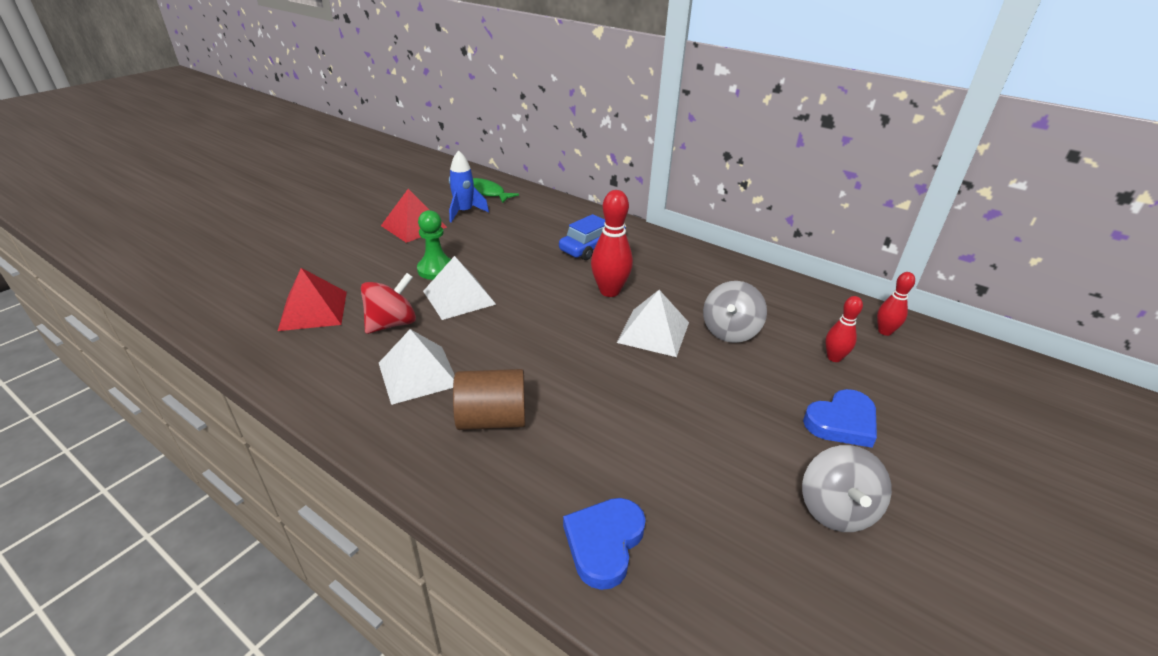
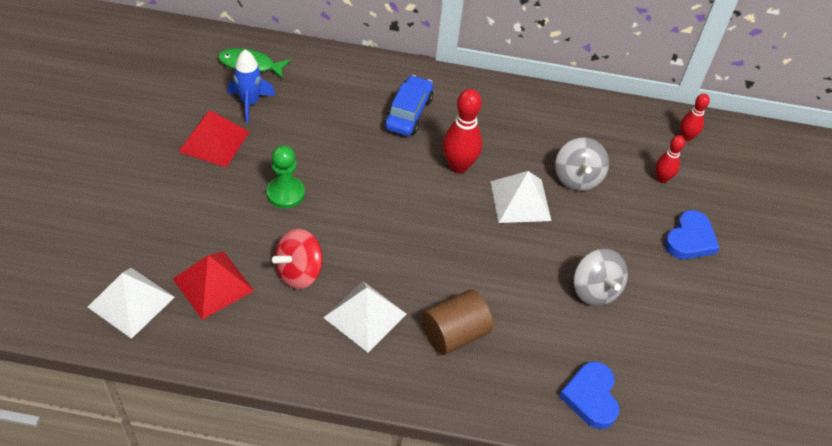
camera: 30 degrees left, 15 degrees up
red spinning top [361,273,416,334] -> red spinning top turned 150 degrees counterclockwise [272,228,323,289]
white pyramid [423,256,496,320] -> white pyramid moved to [88,268,175,339]
grey spinning top [802,445,892,532] -> grey spinning top moved to [574,249,628,306]

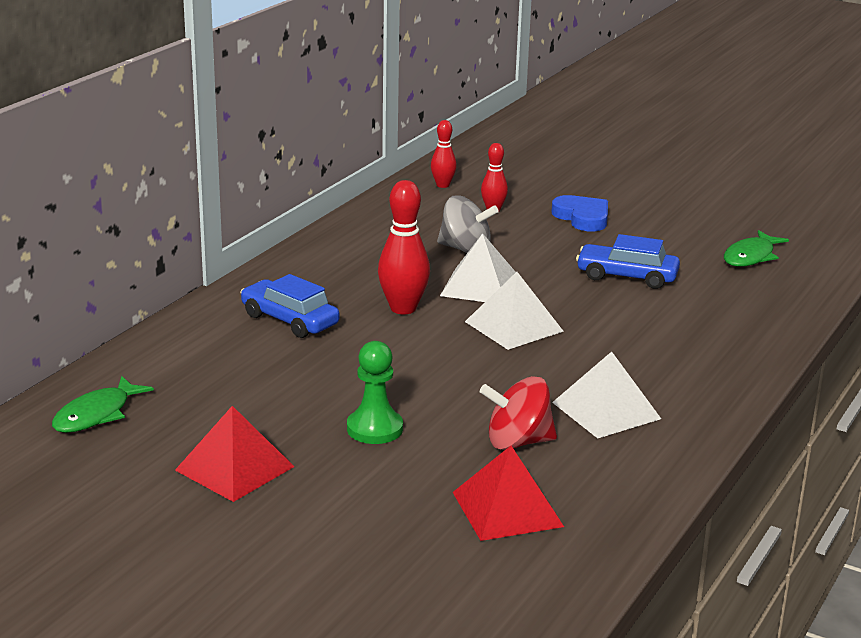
camera: 65 degrees left, 25 degrees down
white pyramid [88,268,175,339] -> white pyramid moved to [465,272,564,350]
blue rocket [228,50,275,123] -> none
red spinning top [272,228,323,289] -> red spinning top turned 105 degrees clockwise [480,376,557,450]
brown cylinder [421,289,493,355] -> none
blue heart [559,361,619,429] -> none
grey spinning top [574,249,628,306] -> blue car [576,234,680,289]
none -> green fish [724,230,789,267]

